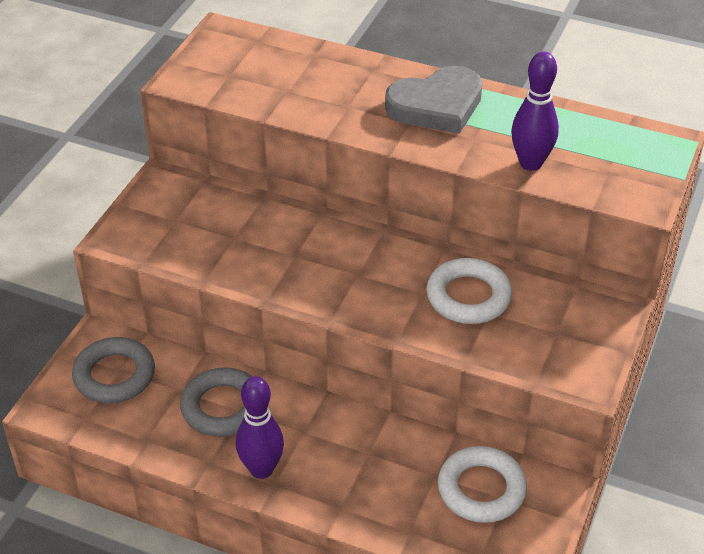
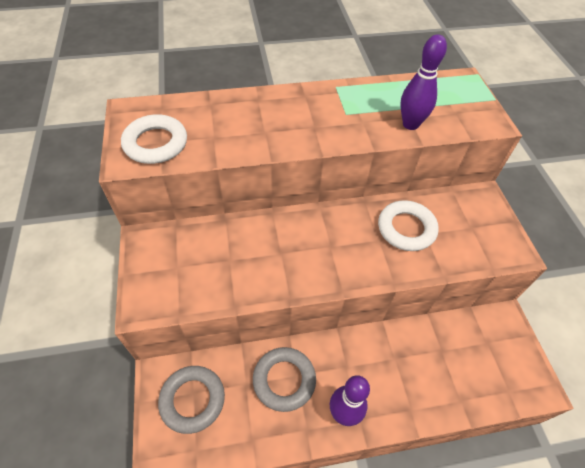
camera: 35 degrees left, 10 degrees up
grey heart [385,66,483,134] -> none
white ring [438,446,527,523] -> white ring moved to [121,114,187,164]

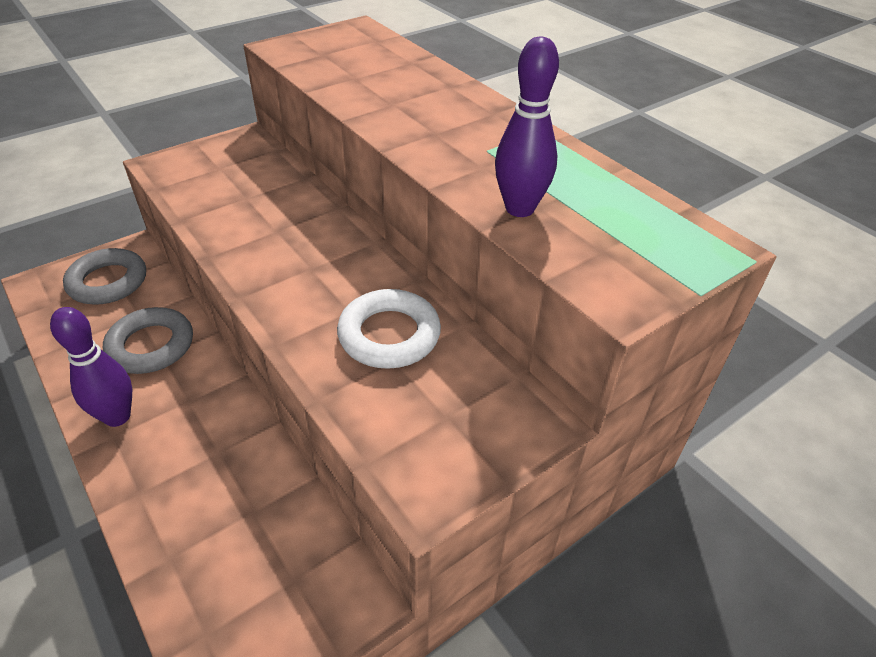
camera: 65 degrees right, 10 degrees down
white ring [121,114,187,164] -> none

